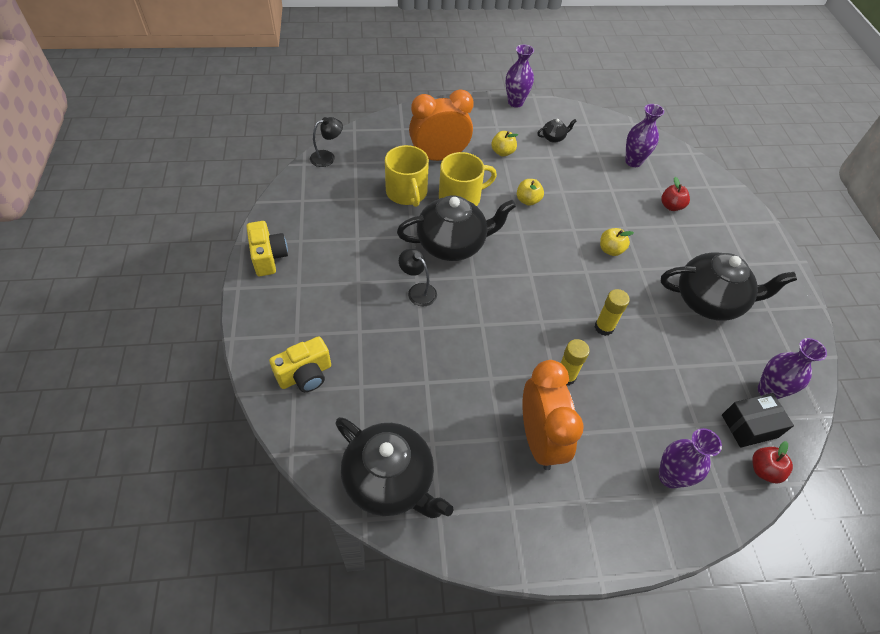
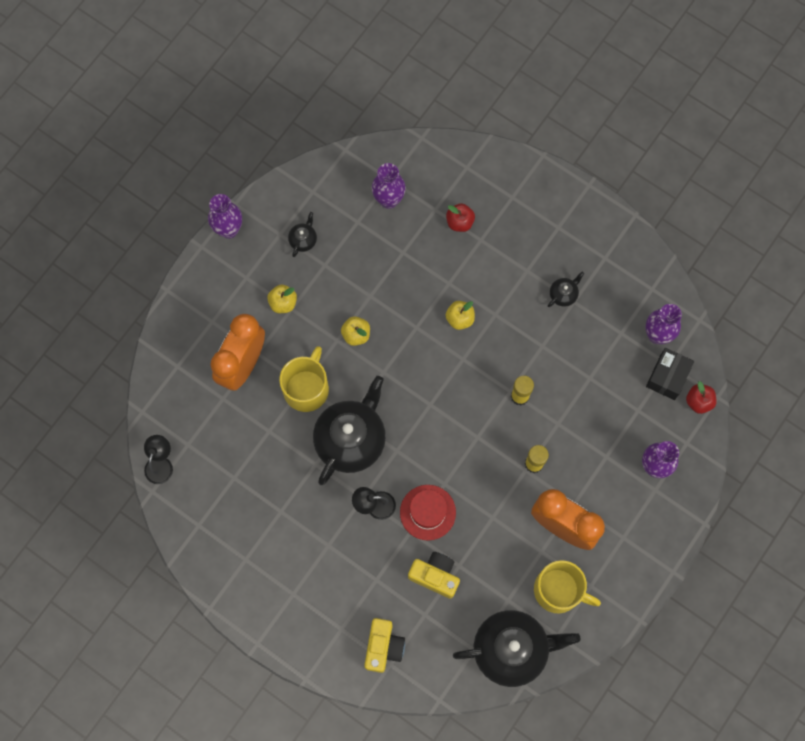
camera: 45 degrees left, 20 degrees up
yellow camera [246,221,288,276] -> yellow camera moved to [408,552,460,599]
yellow mug [385,145,429,207] -> yellow mug moved to [534,560,601,613]
black teapot [661,252,797,321] -> black teapot [548,272,584,307], size x0.41
none -> red hat [400,485,456,541]

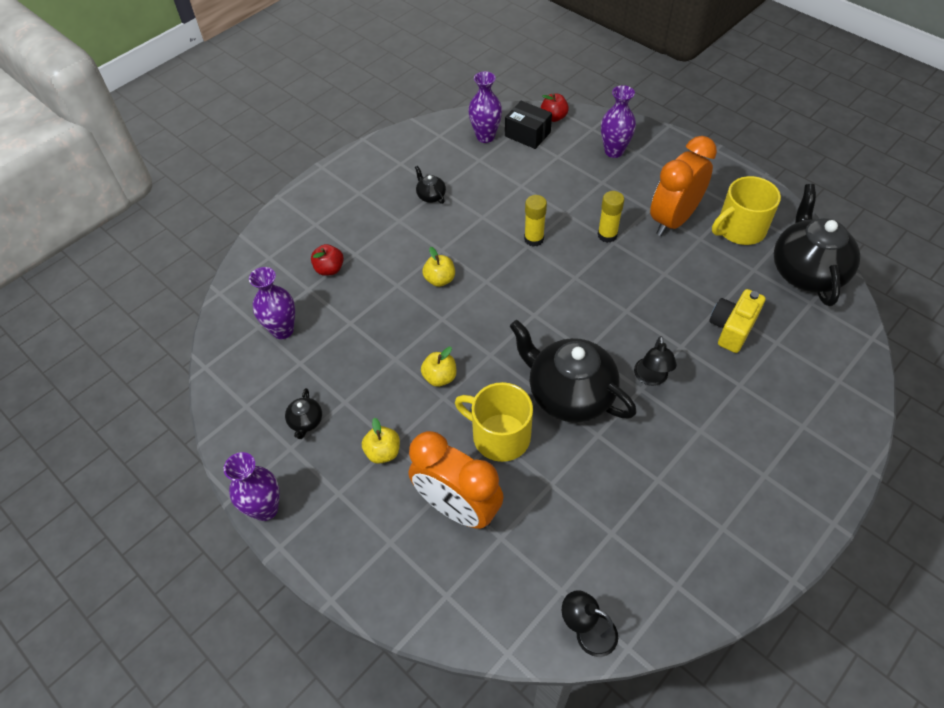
camera: 80 degrees left, 20 degrees down
black teapot [288,212,317,257] -> black teapot turned 120 degrees counterclockwise [285,388,322,439]
yellow camera [364,618,405,673] -> none
red hat [400,485,456,541] -> none
yellow mug [534,560,601,613] -> yellow mug turned 150 degrees counterclockwise [712,176,781,245]

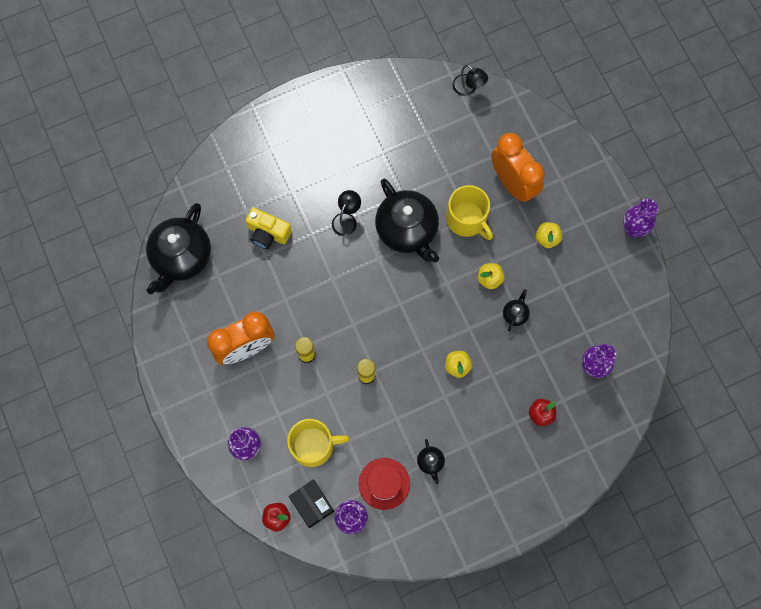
camera: 160 degrees left, 20 degrees up
black teapot [285,388,322,439] -> black teapot moved to [503,289,530,331]
yellow camera [709,289,766,353] -> yellow camera turned 60 degrees clockwise [246,208,292,249]
yellow mug [712,176,781,245] -> yellow mug moved to [287,419,350,467]
none -> red hat [359,458,410,510]

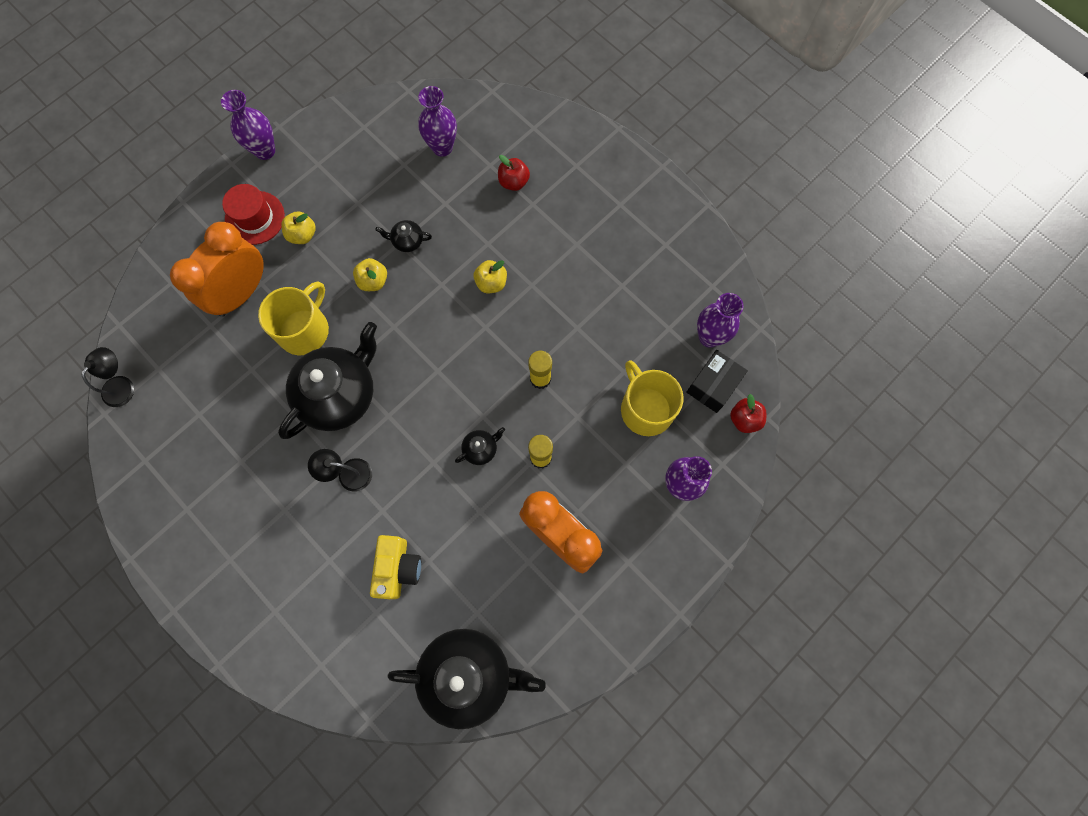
camera: 110 degrees left, 0 degrees up
red hat [359,458,410,510] -> red hat moved to [222,184,285,245]
black teapot [417,439,445,484] -> black teapot moved to [455,427,505,465]

